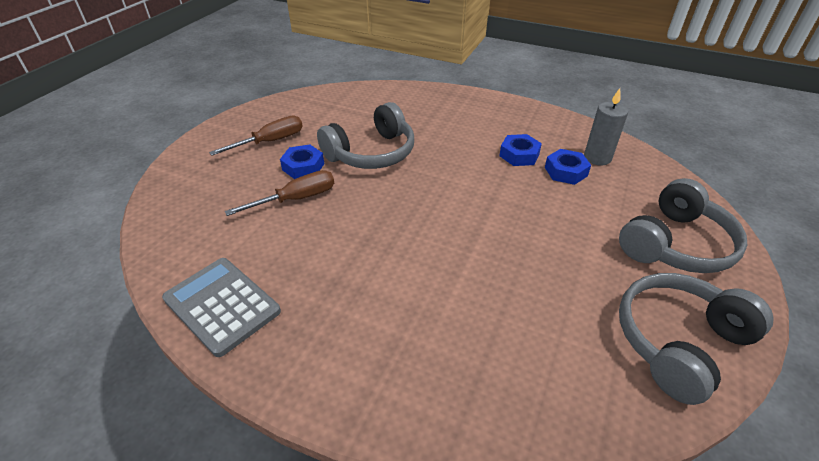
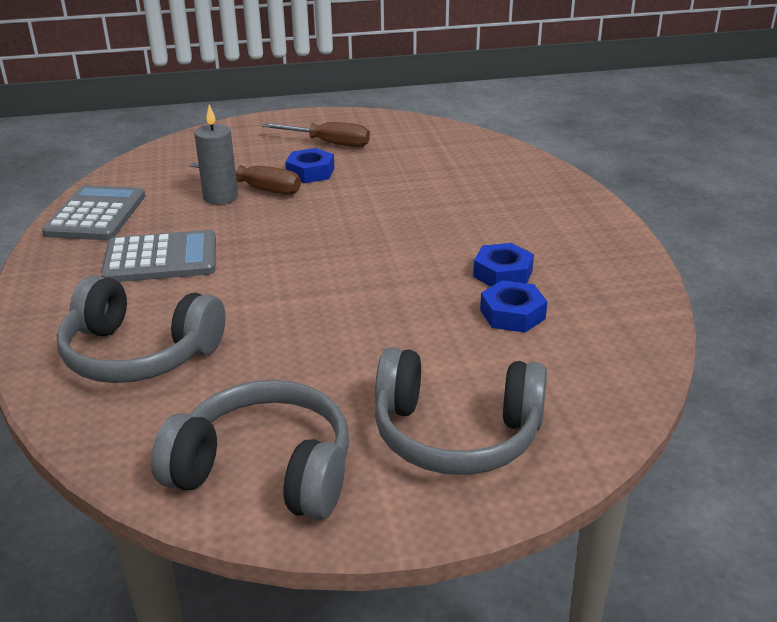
camera: 55 degrees right, 10 degrees down
grey headphones [317,102,414,169] -> grey headphones moved to [57,275,226,383]
grey candle [584,88,628,166] -> grey candle moved to [194,105,238,205]
none -> grey calculator [101,230,216,282]

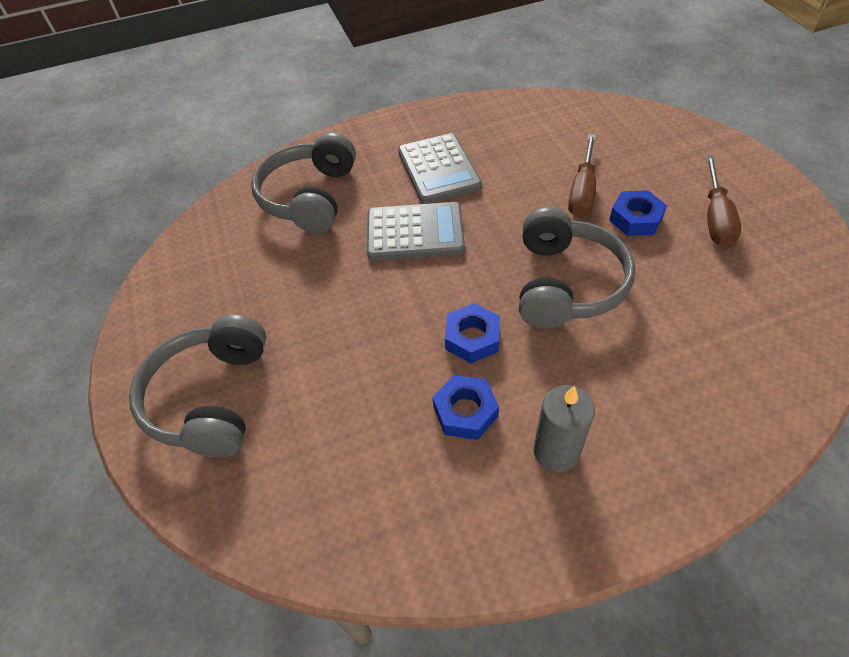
camera: 85 degrees right, 20 degrees up
grey calculator [42,185,145,240] -> grey calculator moved to [367,202,465,261]
grey headphones [151,380,349,520] -> grey headphones moved to [519,207,635,328]
grey candle [194,105,238,205] -> grey candle moved to [534,385,595,472]
blue nut [480,280,547,333] -> blue nut moved to [445,303,500,363]

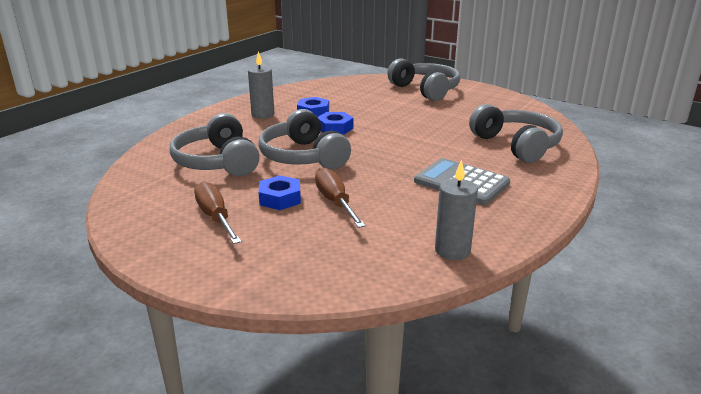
camera: 140 degrees right, 25 degrees down
grey calculator [367,202,465,261] -> none
none -> grey headphones [170,113,260,176]
none -> grey candle [435,160,478,260]

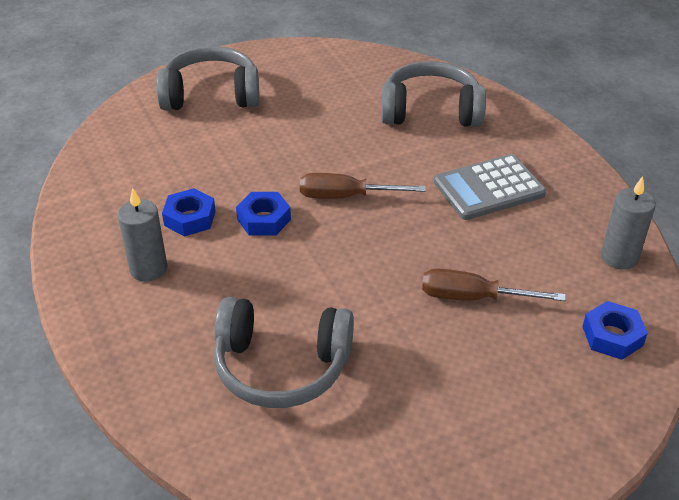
camera: 60 degrees left, 15 degrees up
brown screwdriver [194,181,241,244] -> brown screwdriver moved to [300,173,426,199]
grey headphones [258,109,351,169] -> none
blue nut [259,175,301,210] -> blue nut moved to [582,301,648,360]

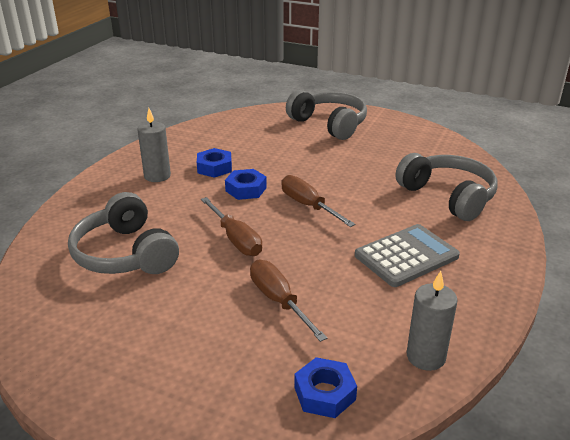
camera: 50 degrees right, 10 degrees down
grey calculator [434,154,546,220] -> grey calculator turned 120 degrees clockwise [355,224,460,287]
none -> brown screwdriver [201,197,262,256]

